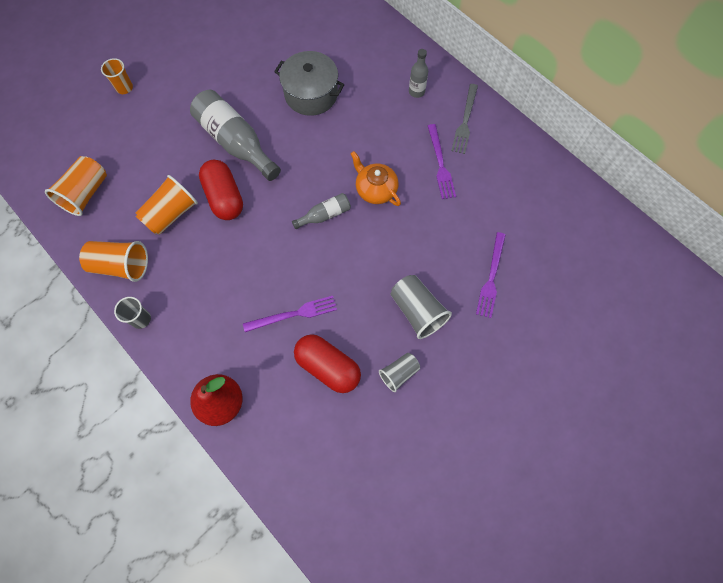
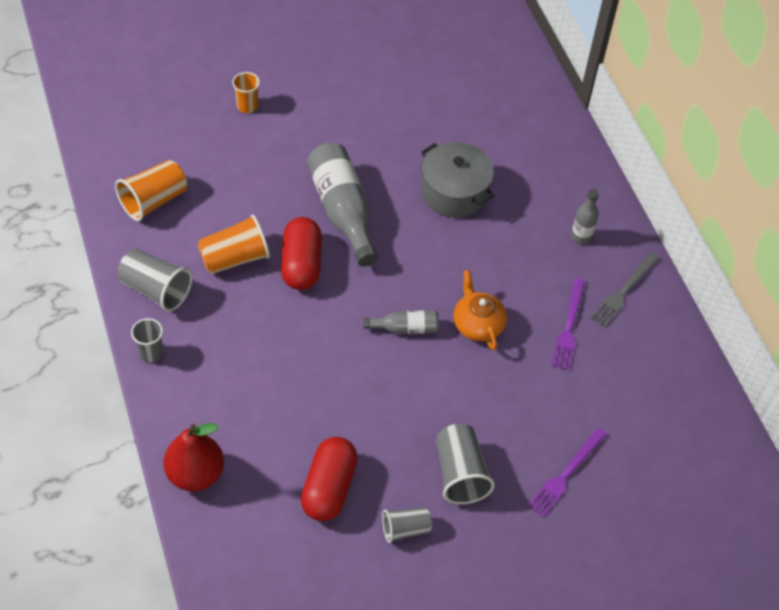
camera: 20 degrees right, 15 degrees down
orange cup [79,241,148,282] -> grey cup [118,249,192,312]
purple fork [243,296,337,332] -> none
red capsule [294,334,361,393] -> red capsule turned 45 degrees clockwise [301,437,358,521]

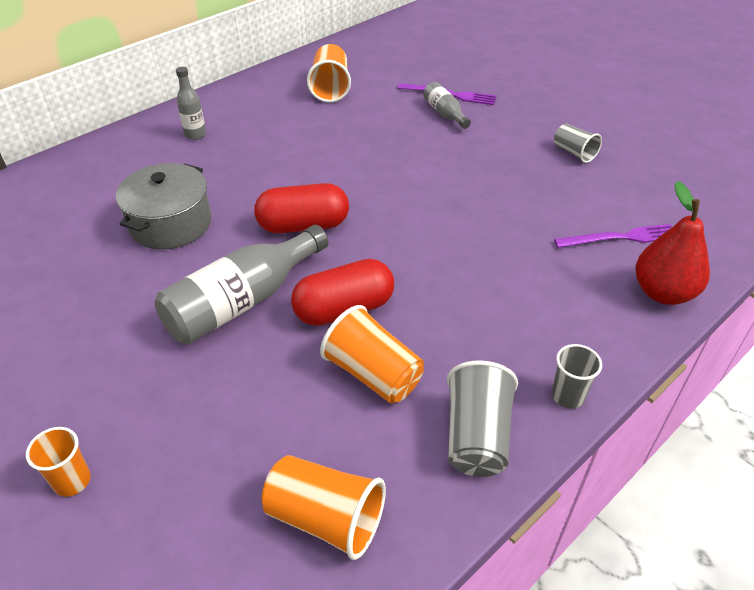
camera: 110 degrees left, 10 degrees down
red capsule [301,437,358,521] -> red capsule moved to [254,183,349,234]
grey bottle [364,310,438,334] -> grey bottle moved to [423,82,471,129]
grey cup [436,424,495,504] -> none
orange teapot [454,270,507,351] -> none
purple fork [551,279,585,370] -> purple fork moved to [554,224,672,248]
grey fork [590,253,659,328] -> none
none -> orange cup [307,44,351,102]

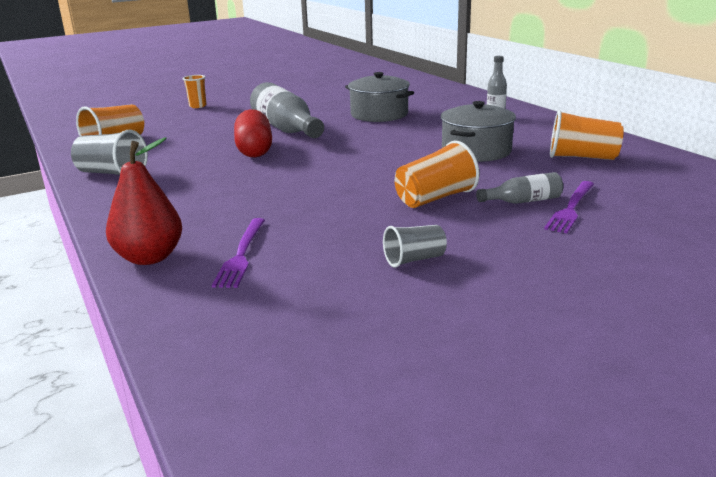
camera: 105 degrees right, 20 degrees down
red capsule [254,183,349,234] -> none
orange cup [320,305,424,403] -> orange cup moved to [394,141,479,208]
grey cup [552,344,602,409] -> none
none -> grey pot [441,101,516,162]

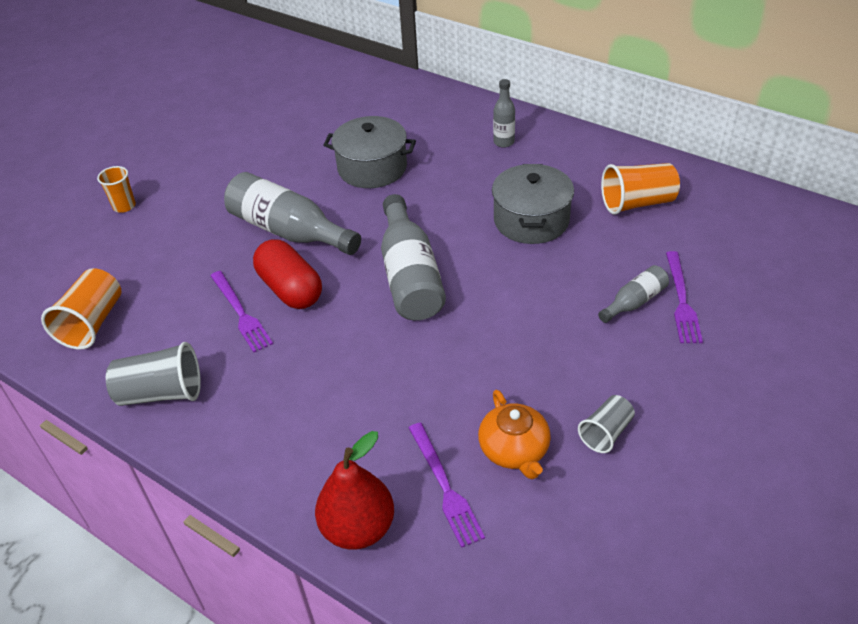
camera: 25 degrees left, 20 degrees up
orange cup [394,141,479,208] -> none
none -> purple fork [210,271,273,353]
none -> grey bottle [381,194,446,320]
none -> orange teapot [478,390,551,479]

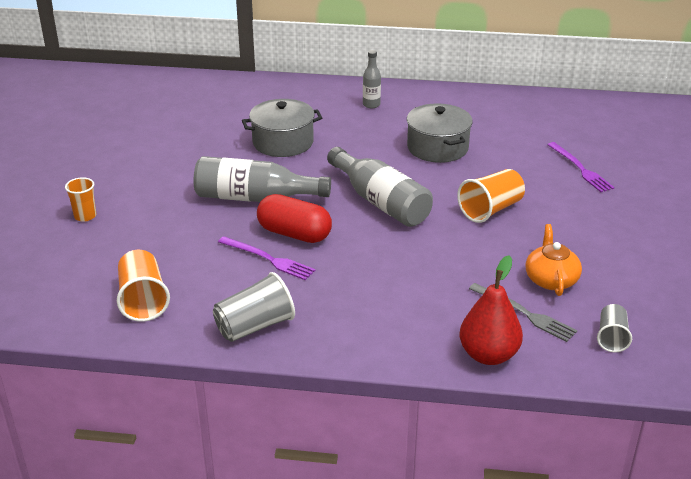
camera: 30 degrees left, 10 degrees down
purple fork [409,423,485,548] -> grey fork [469,283,577,342]
orange teapot [478,390,551,479] -> orange teapot turned 135 degrees counterclockwise [526,224,582,296]
grey cup [578,395,635,453] -> grey cup moved to [597,304,632,352]
grey bottle [598,265,669,323] -> none
orange cup [601,163,680,215] -> orange cup moved to [457,169,525,223]

